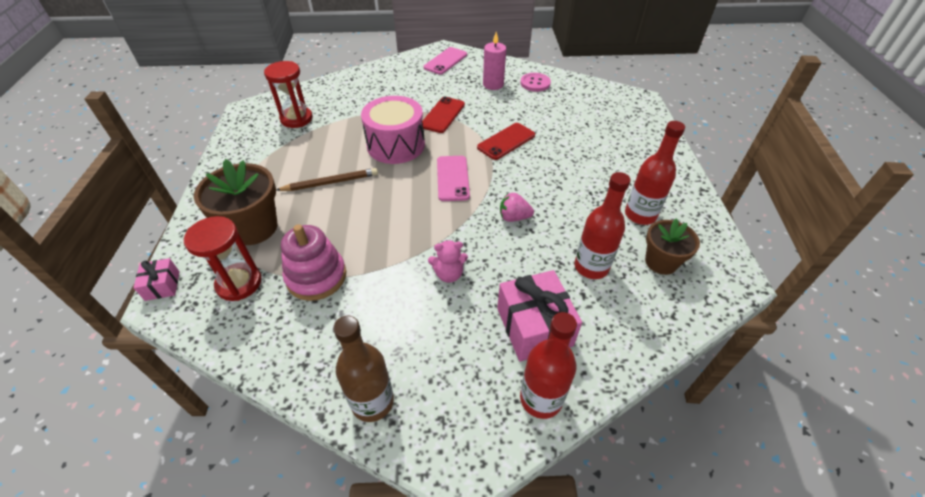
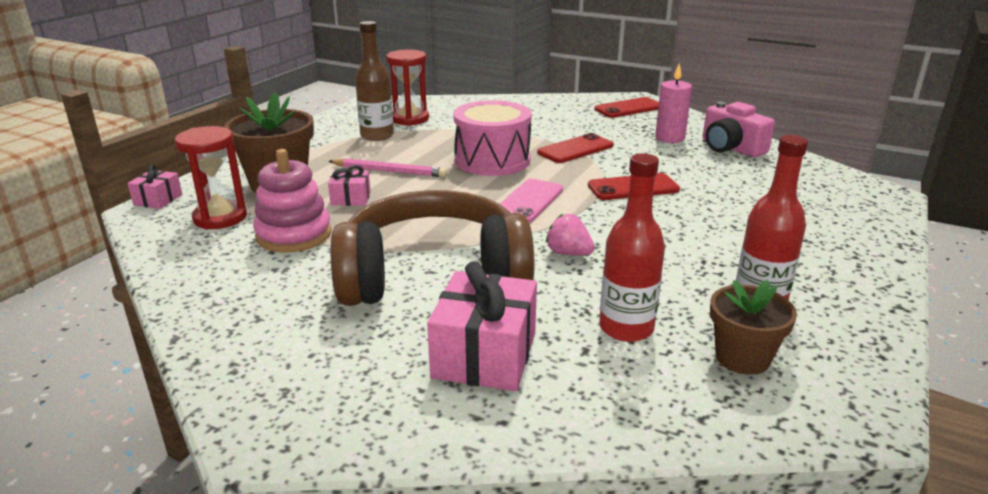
camera: 30 degrees right, 20 degrees down
brown pencil [276,168,378,191] -> pink pencil [328,158,447,177]
brown bottle [333,316,394,422] -> brown bottle moved to [355,21,394,141]
pink phone [423,47,467,75] -> red phone [594,97,659,118]
pink teddy bear [428,240,468,282] -> brown headphones [331,190,534,306]
pink button [520,73,551,92] -> pink camera [703,101,775,157]
red bottle [520,312,577,419] -> none
none -> pink gift [328,165,371,206]

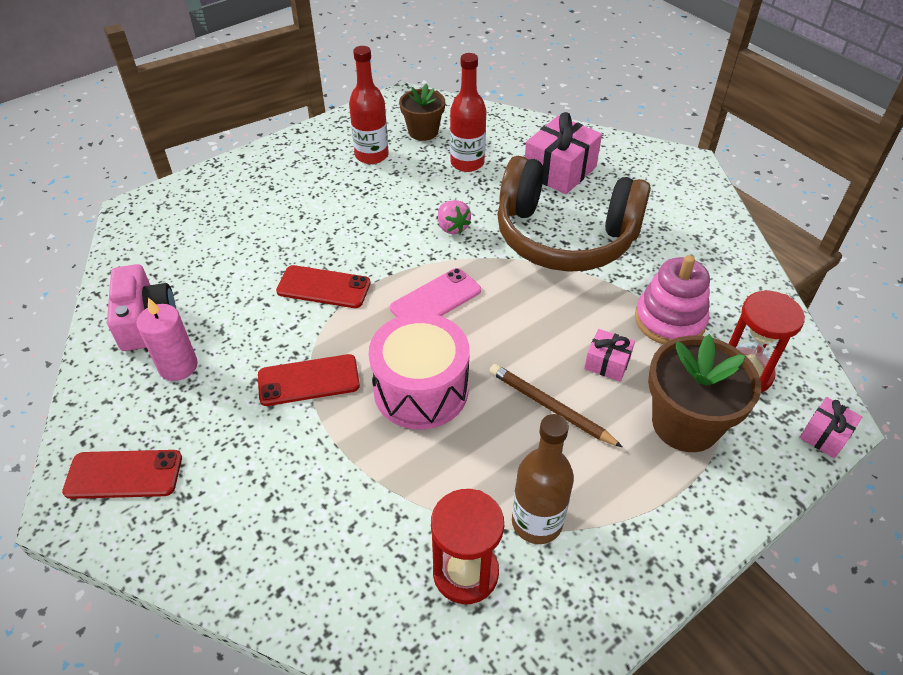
camera: 155 degrees left, 20 degrees up
pink pencil [328,158,447,177] -> brown pencil [490,364,622,447]

